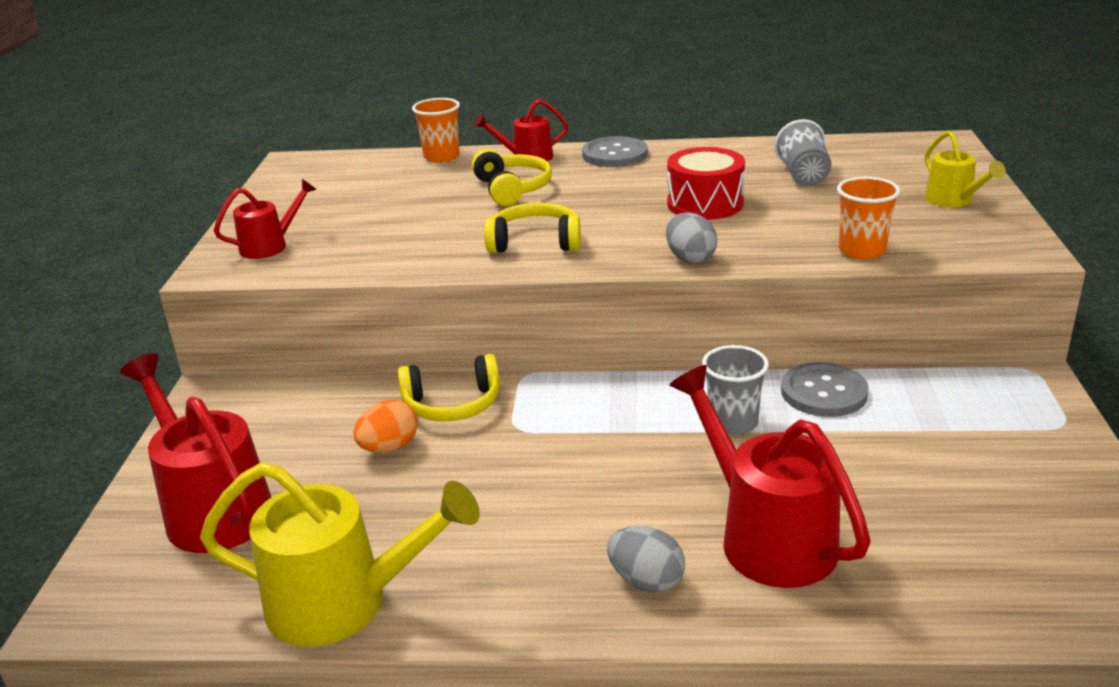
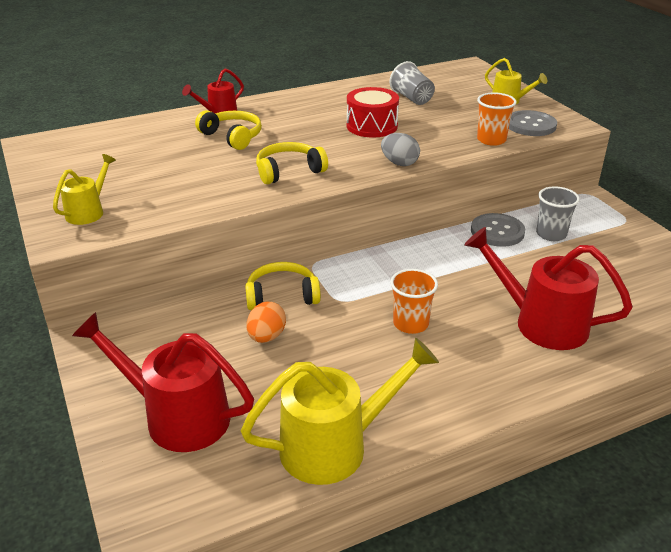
camera: 30 degrees left, 5 degrees up
red watering can [214,179,317,259] -> yellow watering can [53,154,116,225]
yellow headphones [398,354,500,421] -> yellow headphones turned 150 degrees counterclockwise [245,262,321,310]
orange cup [412,98,460,163] -> orange cup moved to [390,269,438,334]
grey button [582,136,648,167] -> grey button moved to [509,110,557,136]
grey egg [607,526,685,593] -> none
grey cup [702,345,769,435] -> grey cup moved to [536,186,580,241]

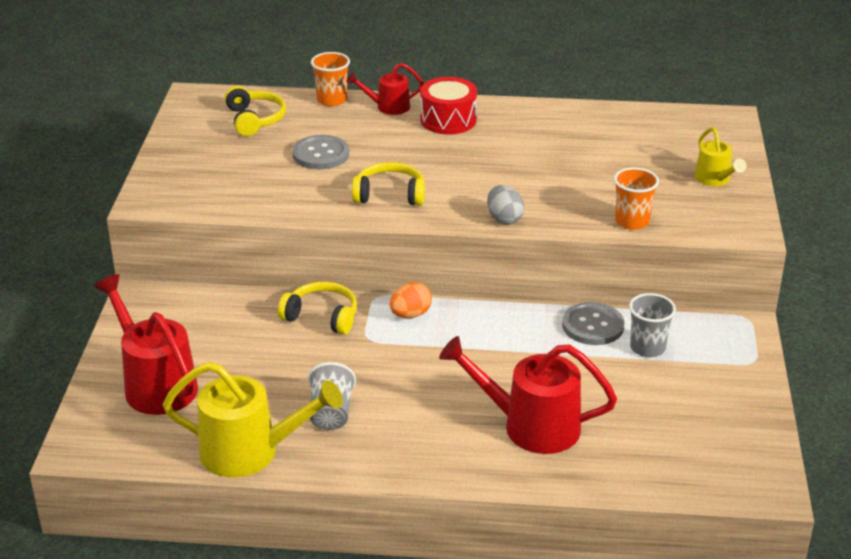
camera: 30 degrees right, 0 degrees up
yellow watering can [53,154,116,225] -> none
yellow headphones [195,110,262,150] -> yellow headphones moved to [225,86,286,136]
orange egg [246,302,286,343] -> orange egg moved to [390,282,432,318]
red drum [347,87,399,137] -> red drum moved to [420,77,477,134]
grey cup [389,61,435,105] -> grey cup moved to [308,362,356,430]
orange cup [390,269,438,334] -> orange cup moved to [311,52,350,106]
red watering can [464,227,633,350] -> red watering can turned 45 degrees counterclockwise [439,336,617,454]
grey button [509,110,557,136] -> grey button moved to [292,135,349,169]

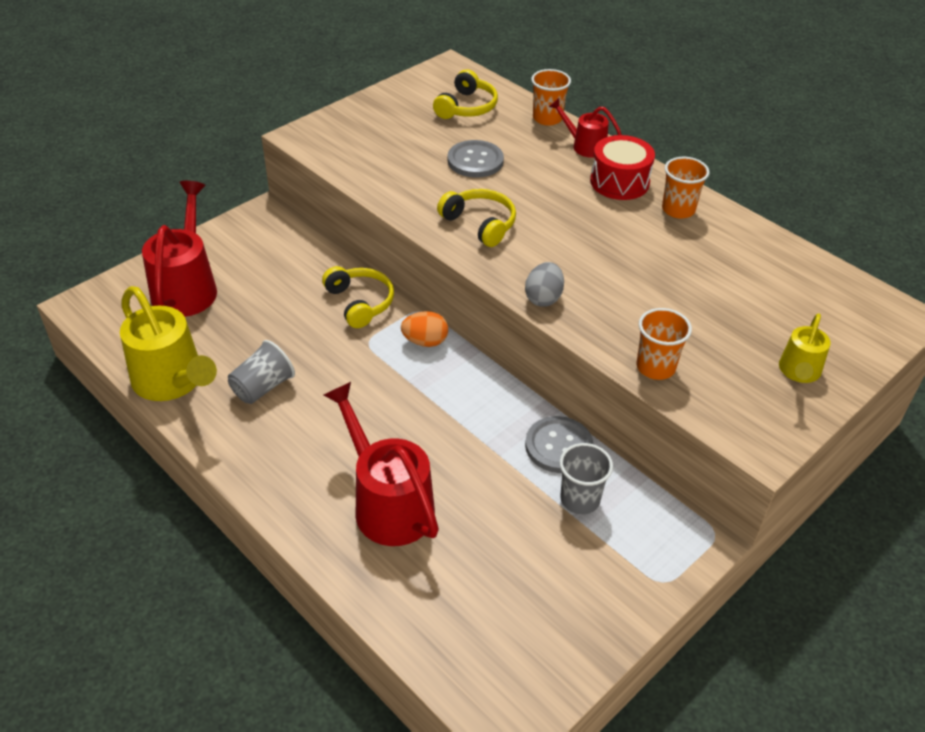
camera: 40 degrees right, 10 degrees up
none -> orange cup [662,157,709,218]

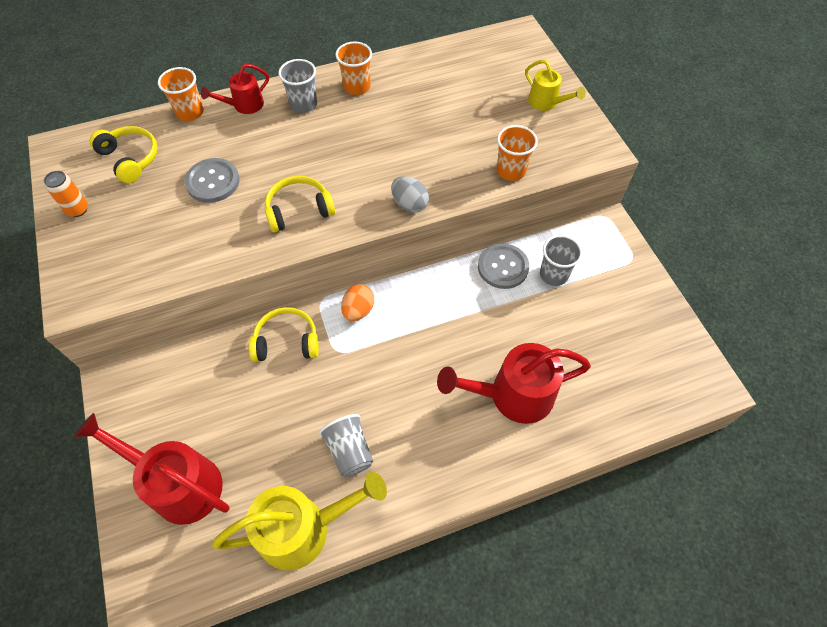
camera: 65 degrees left, 15 degrees up
red drum [590,135,655,200] -> grey cup [278,59,317,113]
none -> orange can [44,171,88,217]

